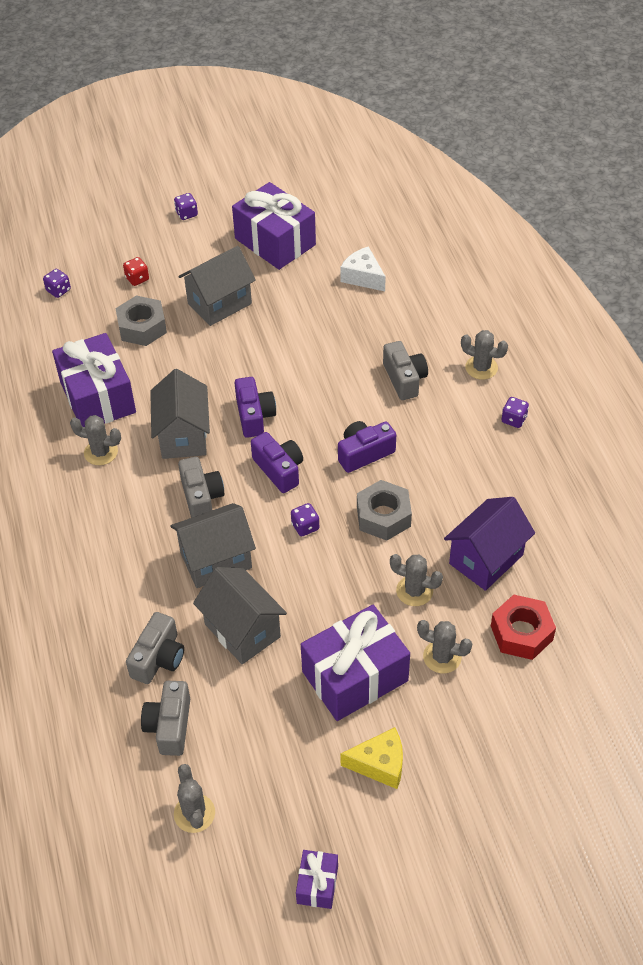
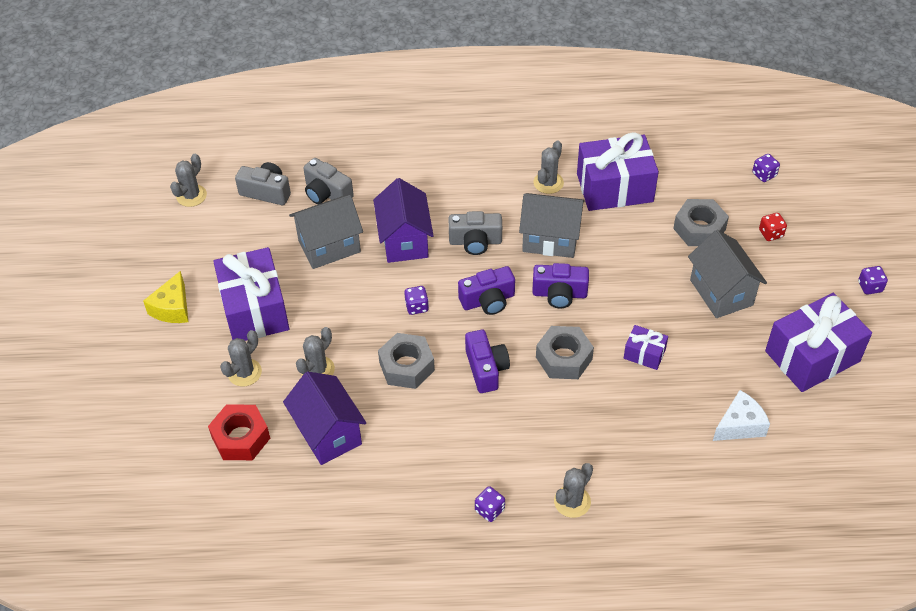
camera: 105 degrees right, 0 degrees up
grey house [170,503,256,588] -> purple house [373,178,434,263]
grey cactus [174,764,215,833] -> grey cactus turned 60 degrees counterclockwise [170,154,207,207]
purple gift [296,850,338,909] -> purple gift moved to [624,325,668,370]
grey camera [383,341,428,400] -> none
none -> grey nut [536,326,594,379]

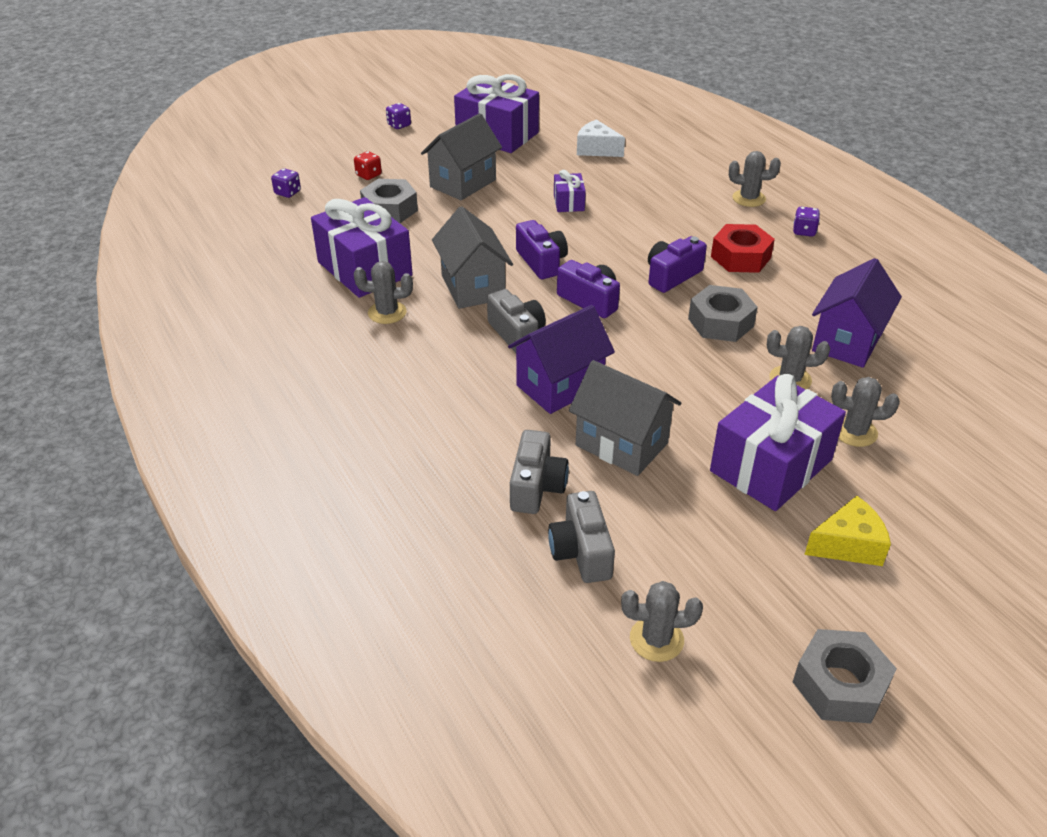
camera: 120 degrees left, 10 degrees down
red nut [208,405,270,460] -> red nut moved to [711,224,775,273]
purple dice [404,286,429,315] -> none
grey nut [536,326,594,379] -> grey nut moved to [793,629,897,723]

